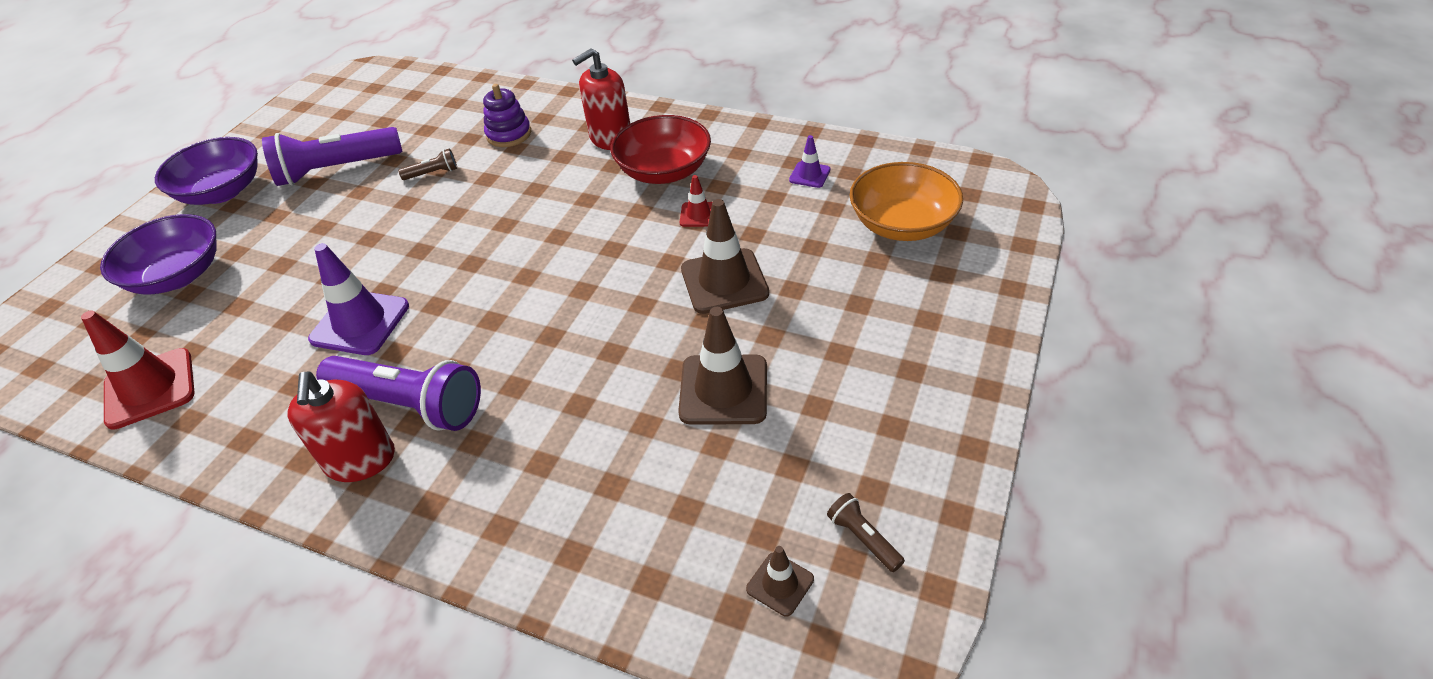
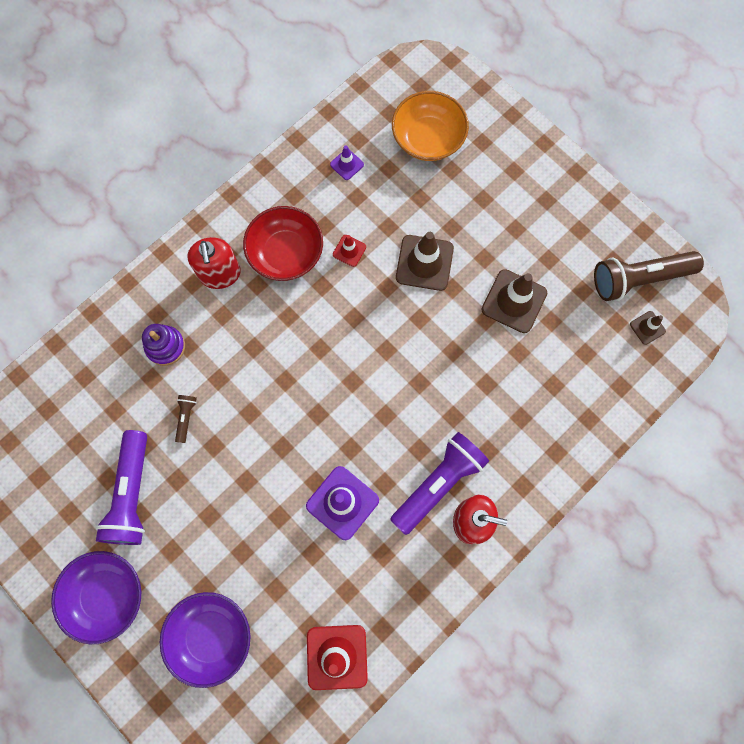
camera: 70 degrees left, 30 degrees up
brown flashlight [827,493,905,572] -> brown flashlight [594,251,704,301], size x2.29

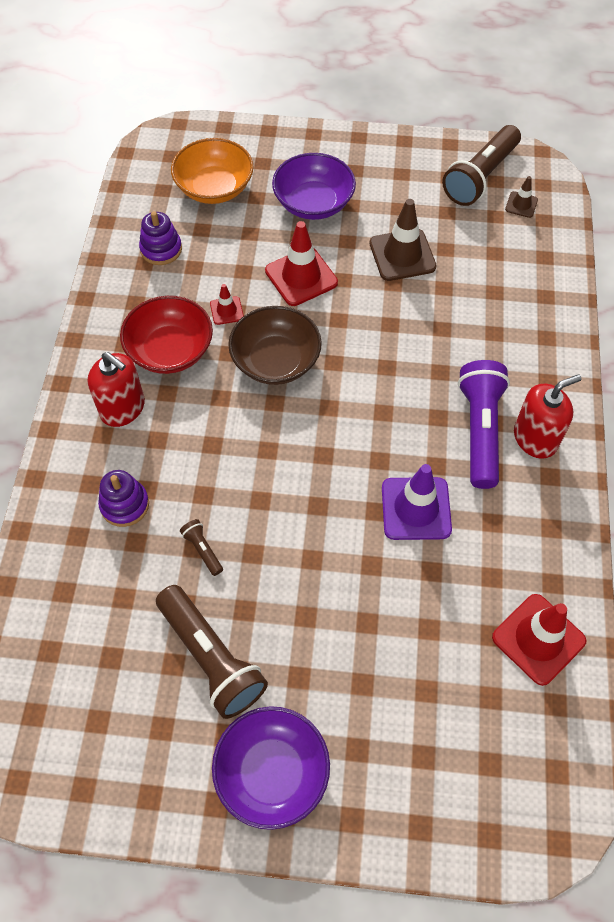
camera: 40 degrees left, 15 degrees down
purple flashlight [96,430,147,545] -> brown flashlight [156,585,268,719]
purple bowl [160,592,251,688] -> purple bowl moved to [272,153,356,220]
purple traffic cone [330,145,364,180] -> purple stacking toy [139,211,182,265]
brown traffic cone [396,232,454,291] -> red traffic cone [265,221,338,306]
none -> brown bowl [228,306,322,385]

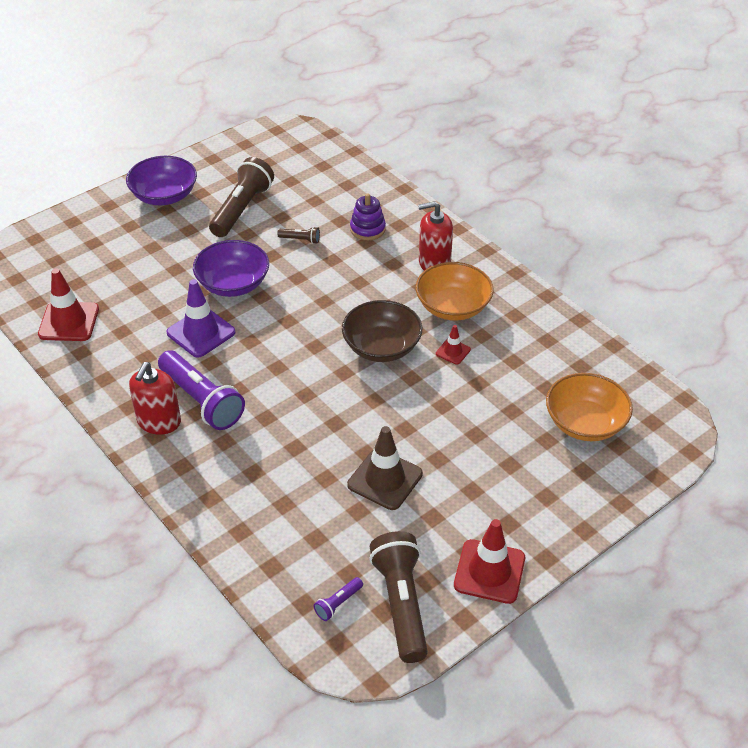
camera: 135 degrees right, 15 degrees down
red bowl [120,296,213,374] -> orange bowl [416,262,494,321]
purple stacking toy [139,211,182,265] -> none
brown flashlight [156,585,268,719] -> brown flashlight turned 105 degrees clockwise [209,157,274,237]
red traffic cone [265,221,338,306] -> red traffic cone moved to [454,519,525,604]
purple bowl [272,153,356,220] -> purple bowl moved to [193,240,269,297]
brown traffic cone [505,176,538,218] -> purple flashlight [314,577,363,621]

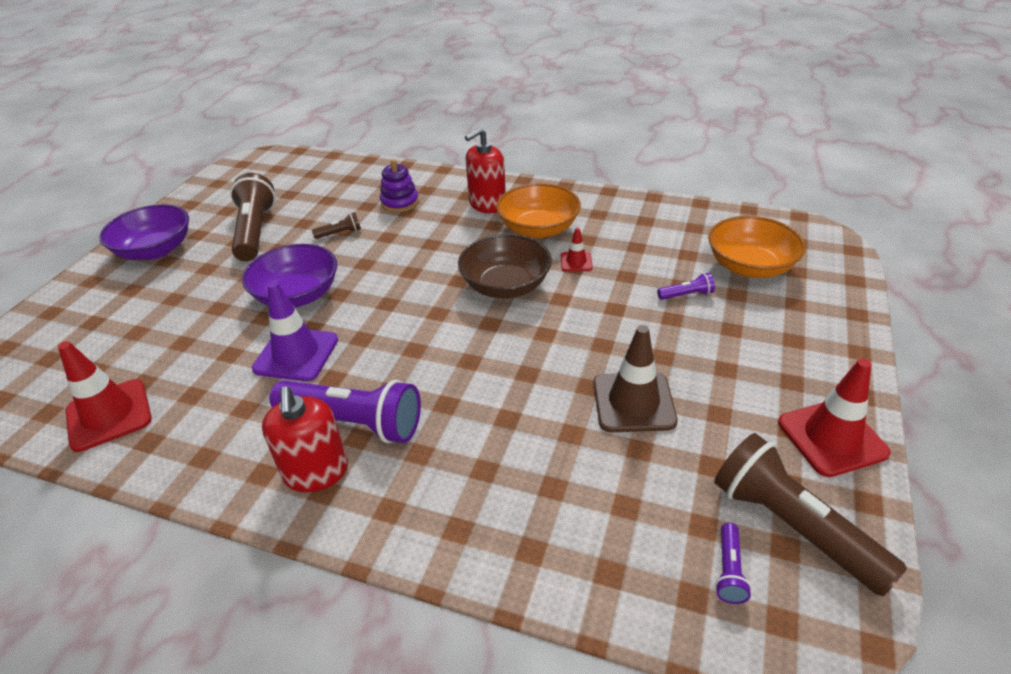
camera: 30 degrees left, 5 degrees down
none -> purple flashlight [657,273,715,300]

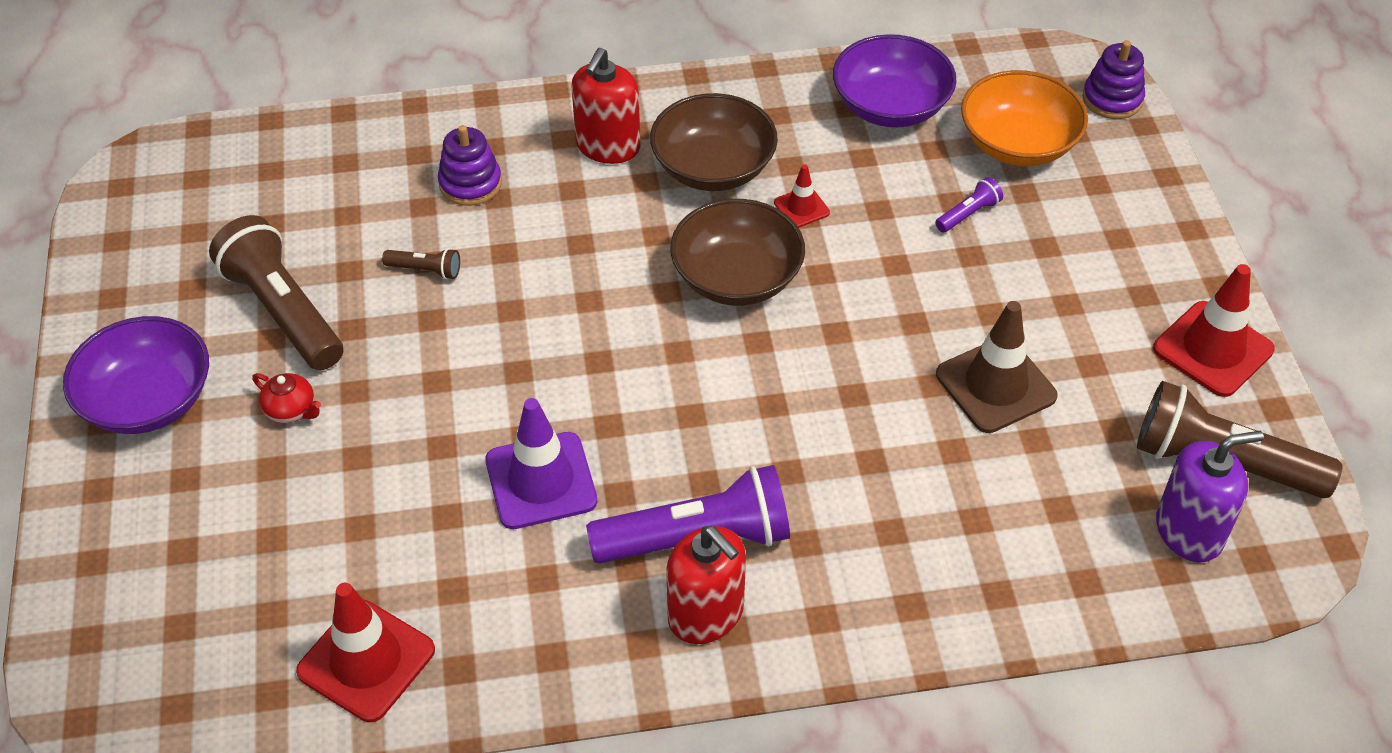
camera: 30 degrees left, 10 degrees up
purple bowl [242,244,337,307] -> purple bowl moved to [833,34,956,127]
brown flashlight [312,212,361,239] -> brown flashlight turned 60 degrees clockwise [382,248,460,279]
orange bowl [496,183,581,238] -> brown bowl [650,93,778,191]
purple flashlight [715,523,751,604] -> purple soap dispenser [1156,431,1264,562]
none -> red teapot [252,373,321,423]
none -> purple stacking toy [1082,40,1145,119]

